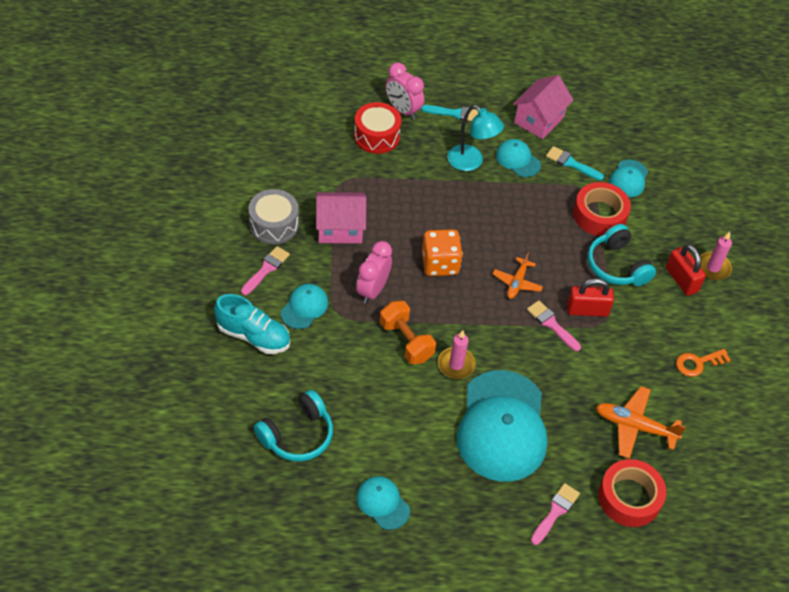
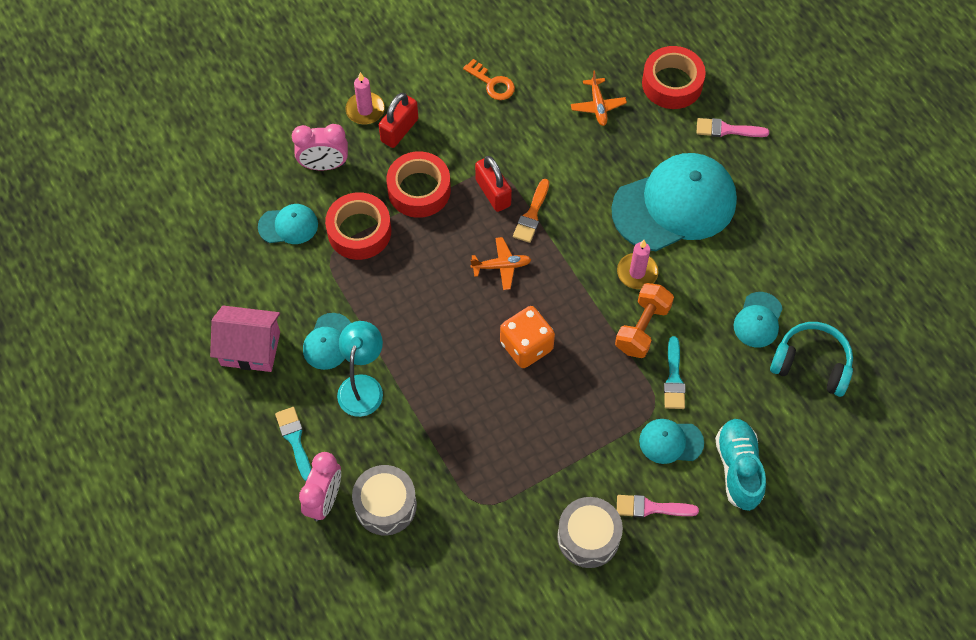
camera: 115 degrees left, 10 degrees up
pink house [316,192,366,243] -> none
red drum [354,102,401,154] -> grey drum [352,465,417,535]
pink clock [356,241,392,304] -> pink clock moved to [292,124,348,170]
turquoise cap [356,476,410,530] -> turquoise cap moved to [734,292,783,348]
pink brush [527,300,581,351] -> orange brush [513,179,549,243]
turquoise brush [546,146,604,180] -> turquoise brush moved to [664,336,685,409]
turquoise headphones [587,224,656,286] -> red tape [386,151,451,218]
orange plane [596,386,686,459] -> orange plane [571,71,627,126], size x0.65

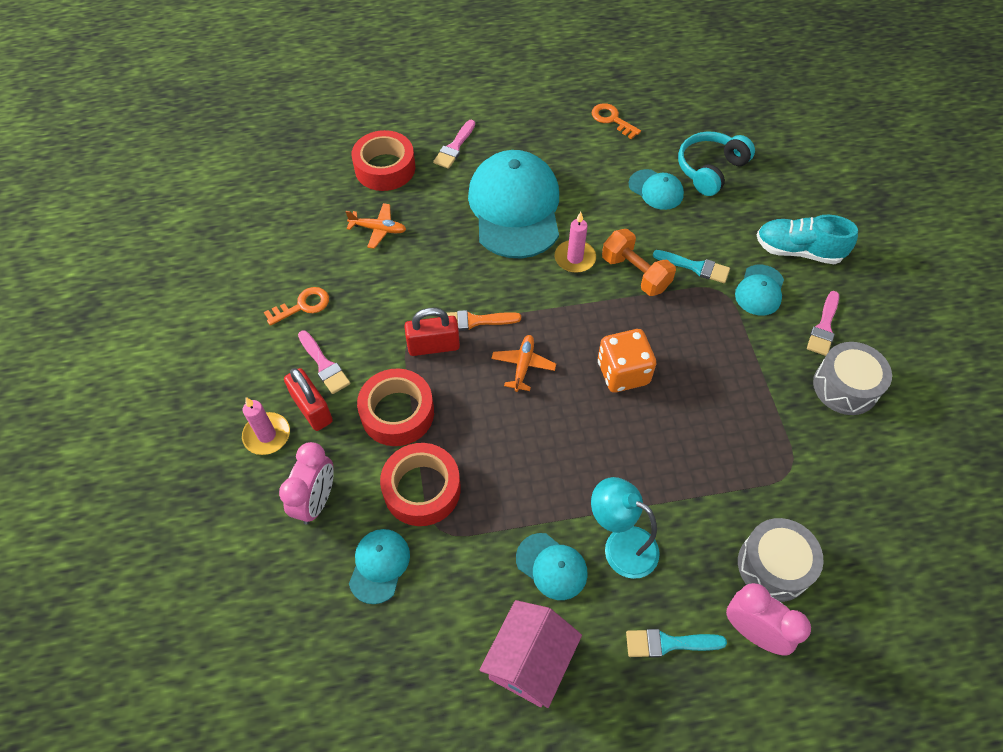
camera: 70 degrees left, 5 degrees down
orange brush [513,179,549,243] -> orange brush turned 135 degrees clockwise [447,310,521,331]
none -> pink brush [298,331,350,394]
none -> orange key [592,103,641,139]

